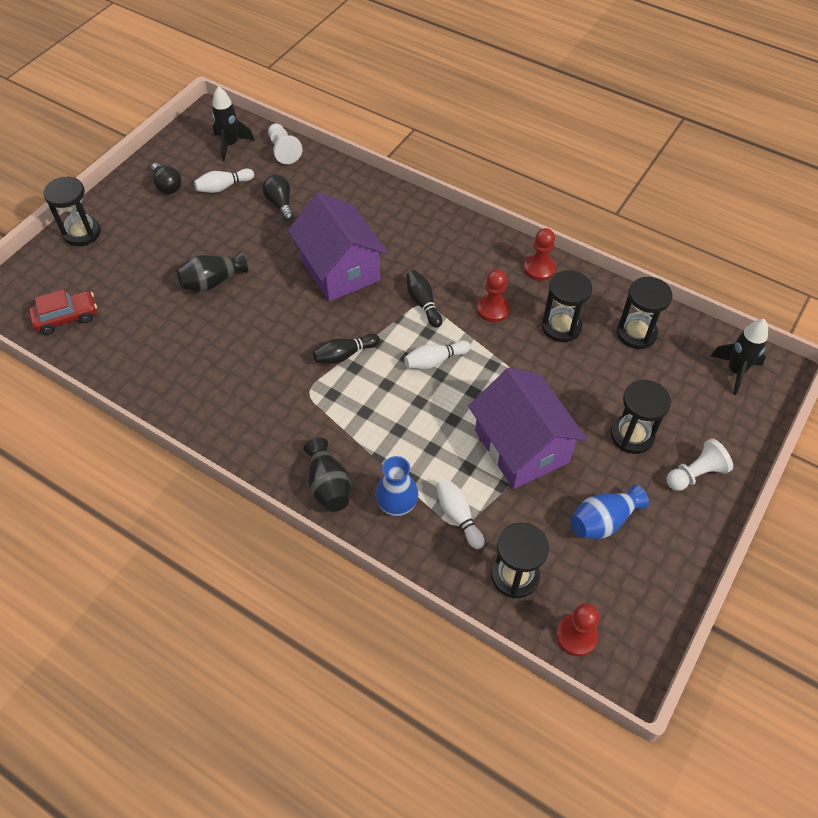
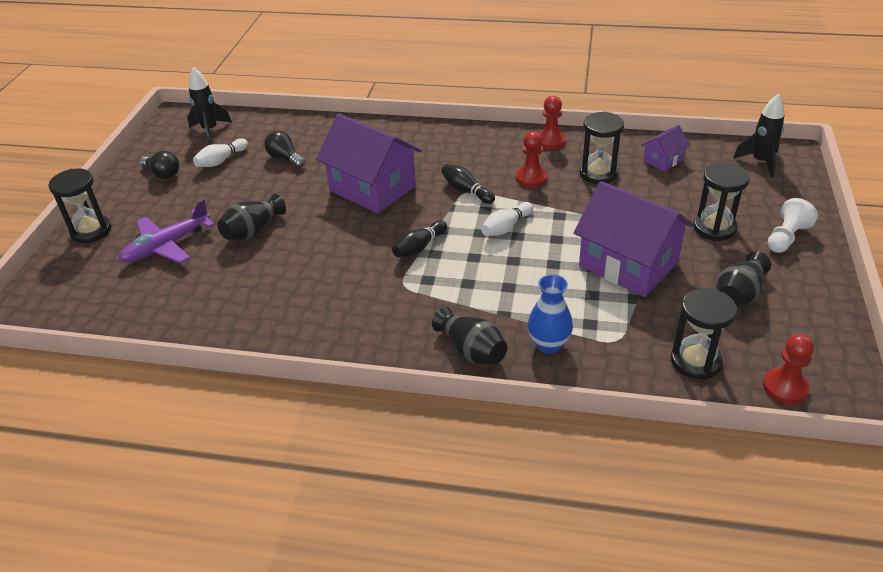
camera: 20 degrees left, 15 degrees down
red car [29,289,97,335] -> none
white pawn [268,123,303,164] -> none
white bowling pin [436,478,484,549] -> none
blue vase [571,485,649,539] -> black vase [717,251,771,307]
black hourglass [617,277,673,349] -> purple house [642,125,690,172]
none -> purple plane [119,199,215,264]

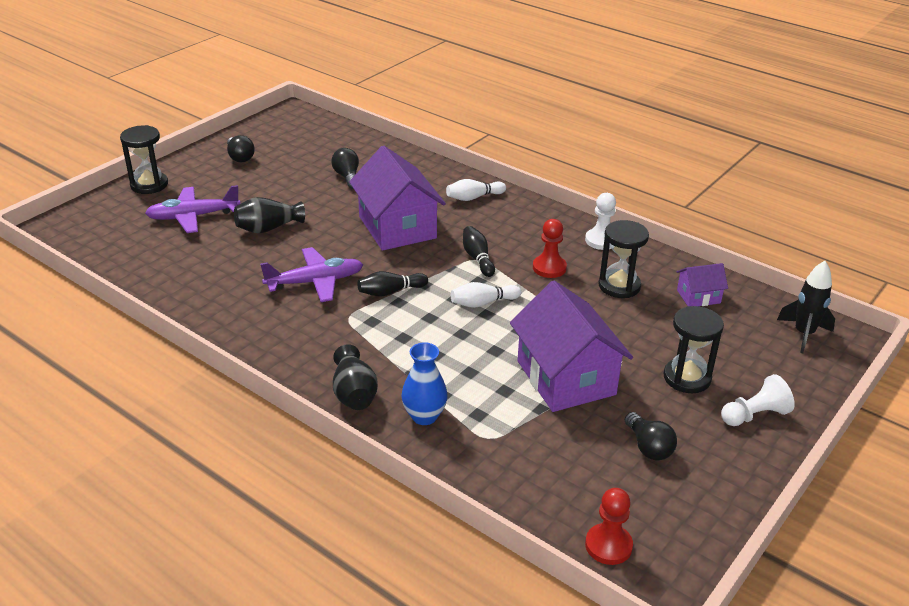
camera: 25 degrees right, 5 degrees down
black rocket [187,67,232,143] -> none
white bowling pin [193,138,248,167] -> white bowling pin moved to [446,179,506,201]
red pawn [539,96,566,149] -> white pawn [585,193,616,250]
black hourglass [671,288,737,379] -> none
black vase [717,251,771,307] -> black light bulb [625,412,677,460]
none -> purple plane [260,247,363,302]

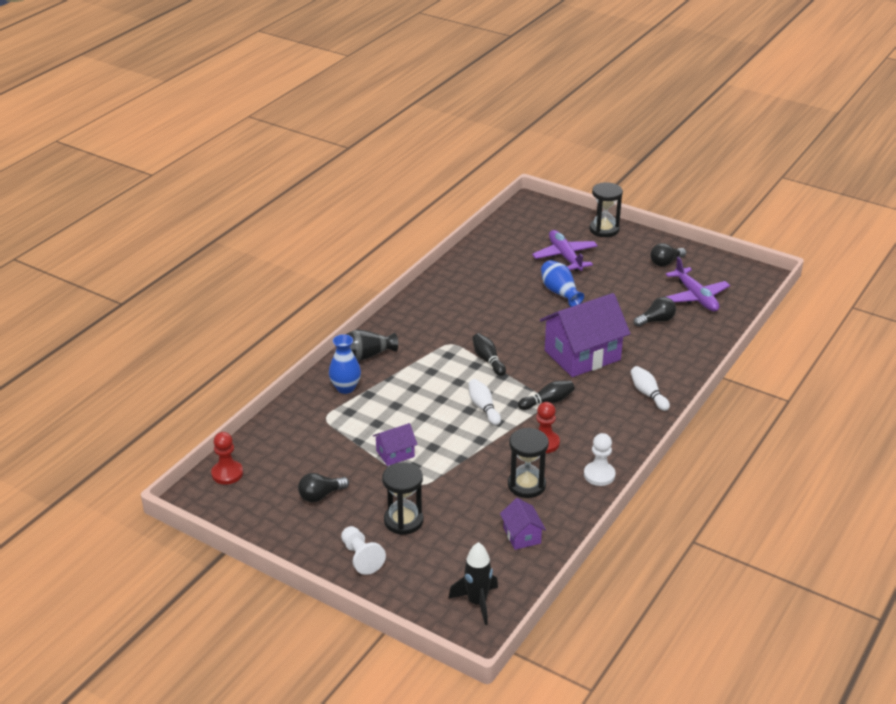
camera: 85 degrees right, 0 degrees up
black vase [234,197,305,233] -> blue vase [541,260,584,307]
purple plane [260,247,363,302] -> purple plane moved to [666,257,730,312]
purple house [510,281,633,412] -> purple house [373,423,418,466], size x0.47

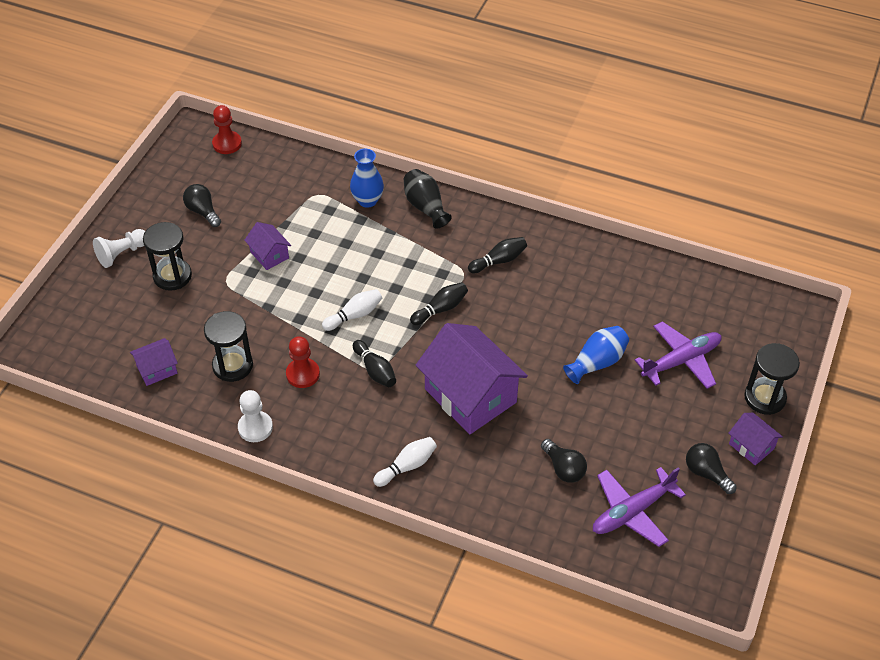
camera: 80 degrees right, 15 degrees up
black rocket [448,542,498,625] -> none
none -> black bowling pin [468,237,527,273]
none -> purple house [728,413,783,465]

